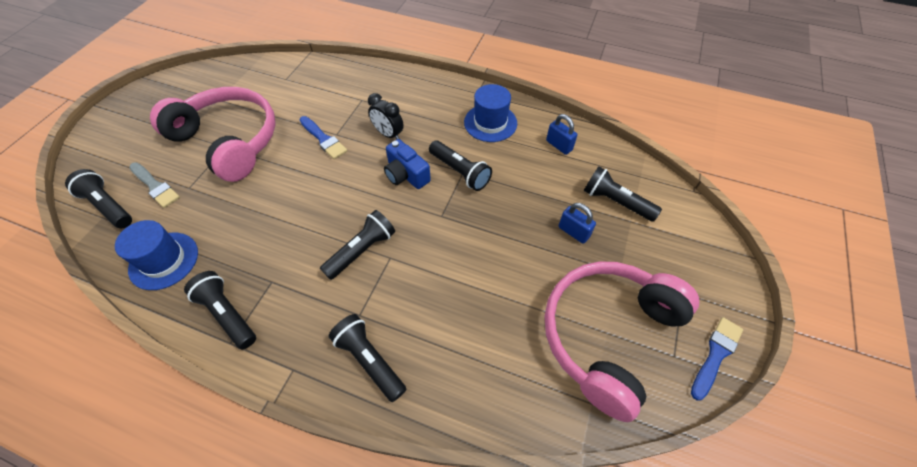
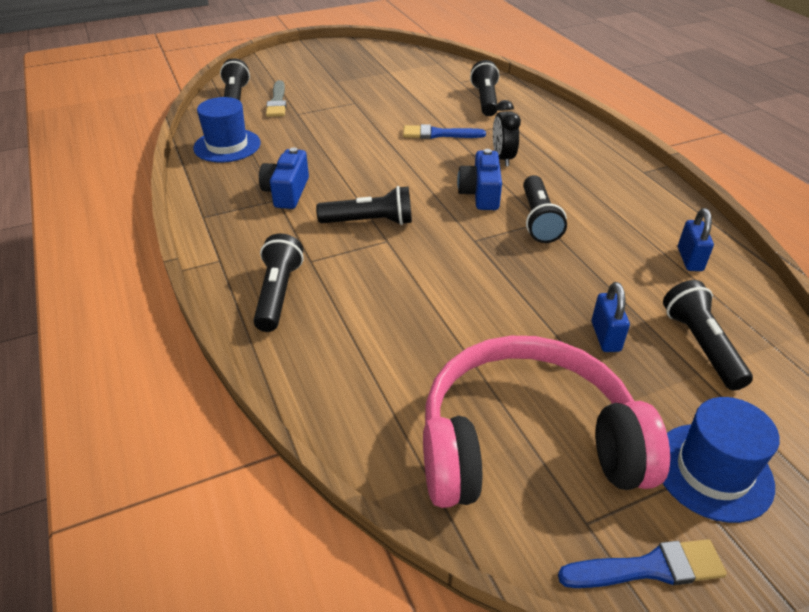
camera: 45 degrees right, 15 degrees down
pink headphones [150,87,276,182] -> none
black flashlight [184,271,256,349] -> black flashlight moved to [470,60,499,116]
blue brush [299,116,347,159] -> blue brush turned 90 degrees clockwise [403,124,486,139]
blue hat [464,84,517,142] -> blue hat moved to [663,397,780,523]
none -> blue camera [259,148,309,209]

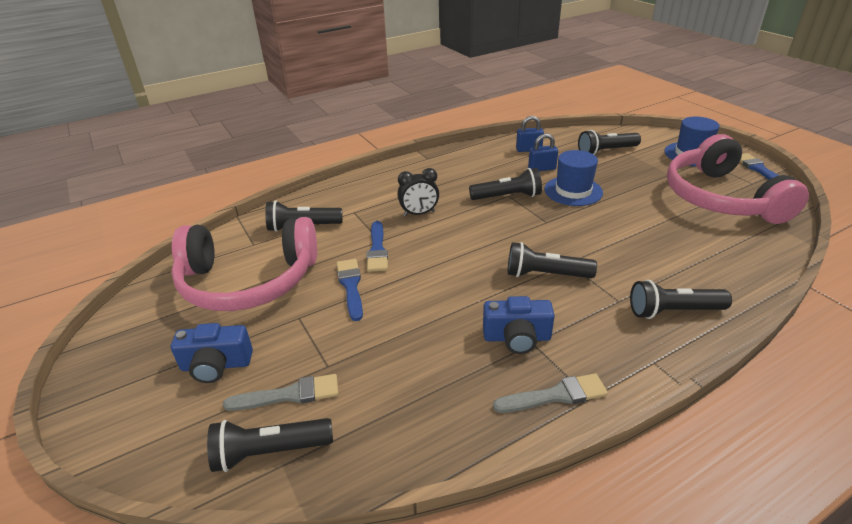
camera: 95 degrees left, 5 degrees down
blue hat [193,97,261,162] -> blue hat moved to [544,150,603,206]
black flashlight [316,186,412,225] -> black flashlight turned 75 degrees counterclockwise [508,242,597,278]
blue camera [457,149,502,210] -> blue camera moved to [171,323,253,383]
blue padlock [592,282,630,352] -> blue padlock moved to [528,133,558,171]
none -> pink headphones [171,217,317,311]
none -> blue brush [337,259,363,321]
none -> grey brush [493,373,608,413]

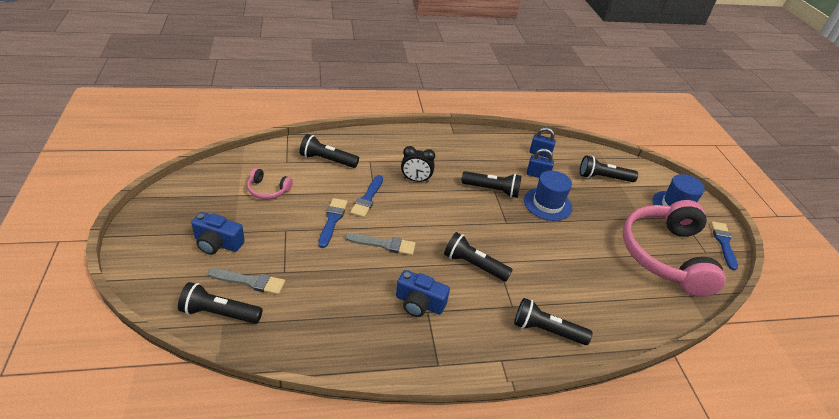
camera: 15 degrees right, 5 degrees up
pink headphones [171,217,317,311] -> pink headphones [247,168,293,199], size x0.41
grey brush [493,373,608,413] -> grey brush moved to [345,233,416,255]

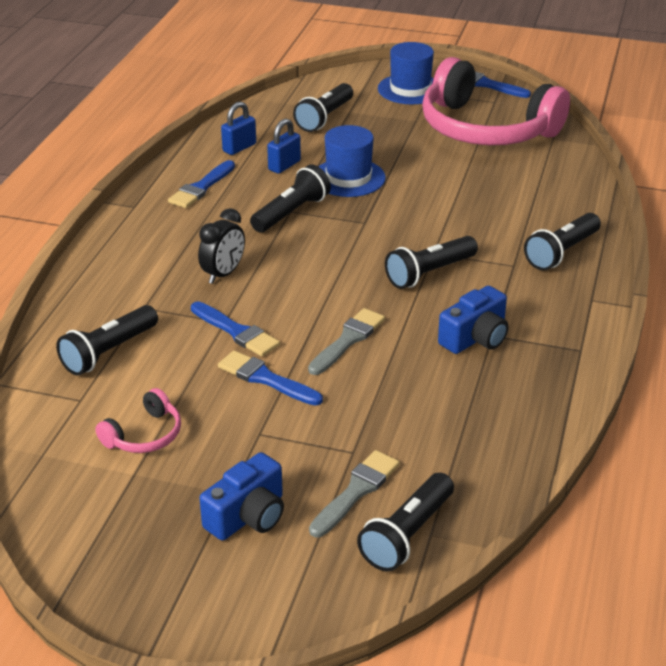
camera: 60 degrees left, 5 degrees down
none -> blue brush [168,160,235,208]

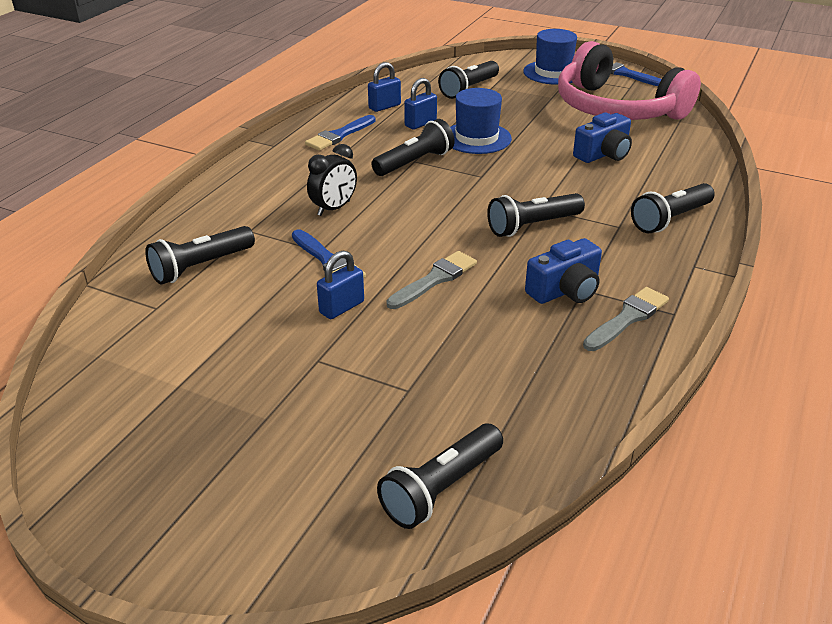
camera: 10 degrees right, 0 degrees up
pink headphones [95,388,181,453] -> none
blue camera [200,452,284,540] -> blue camera moved to [573,112,632,163]
blue brush [218,351,323,406] -> blue padlock [317,250,364,319]
grey brush [309,450,400,537] -> grey brush moved to [583,287,669,351]

